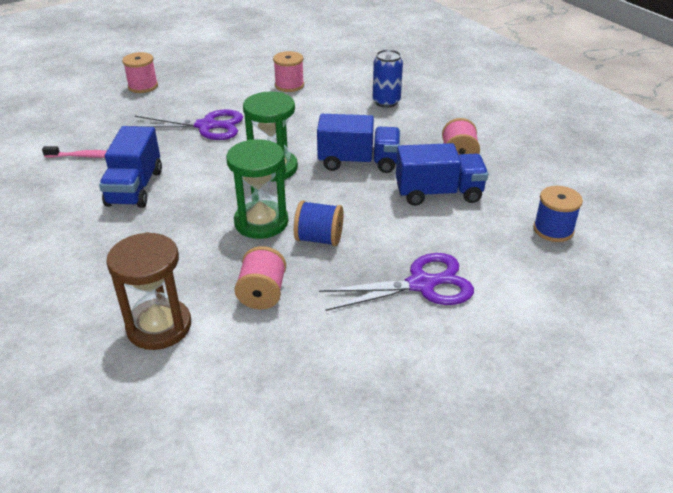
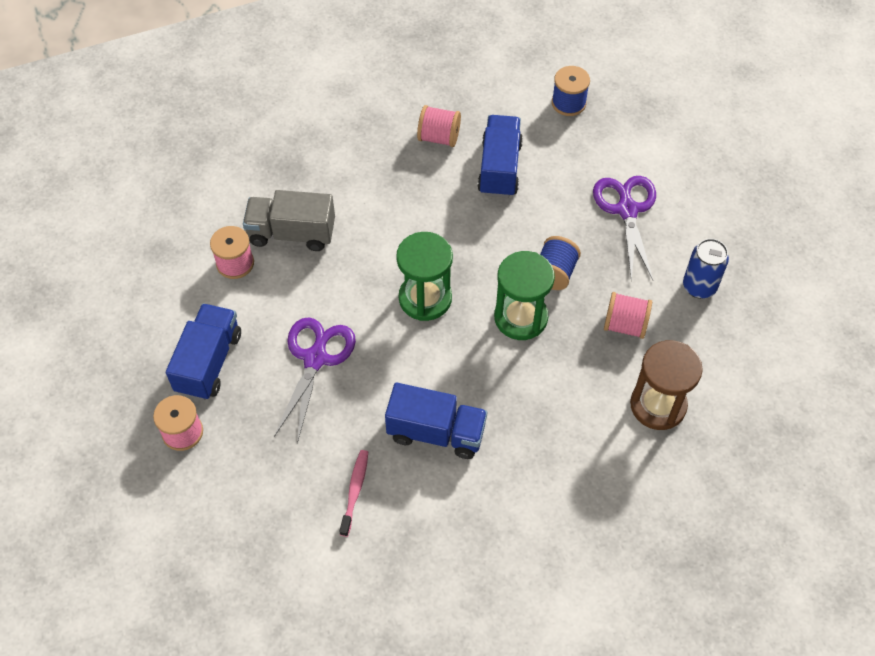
camera: 80 degrees left, 20 degrees up
blue truck [317,114,400,173] -> blue truck moved to [166,303,241,400]
blue can [373,49,403,108] -> blue can moved to [683,238,729,299]
none -> grey truck [243,190,335,251]

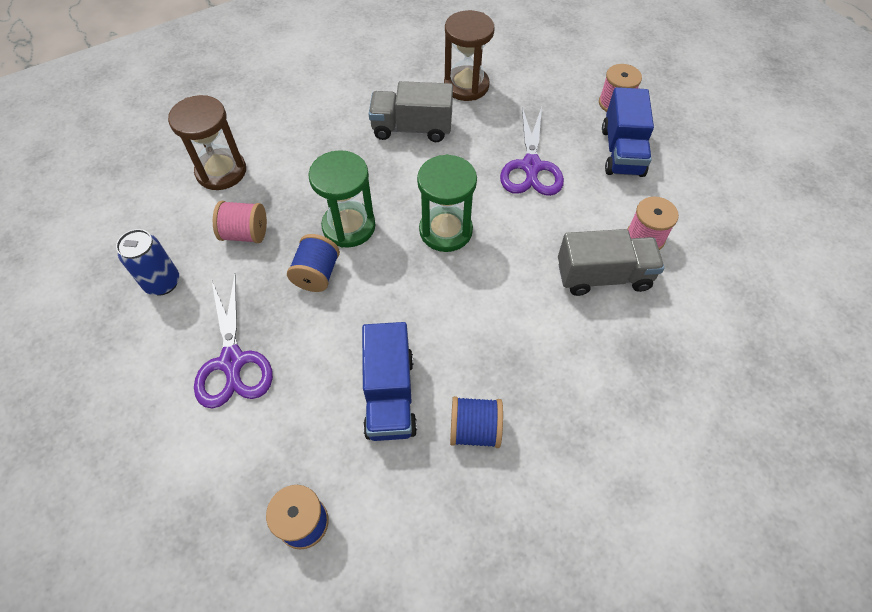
camera: 170 degrees right, 0 degrees up
pink toothbrush [339,450,368,537] -> brown hourglass [444,10,495,101]
blue truck [385,383,487,459] -> grey truck [369,81,453,142]
pink spool [417,105,461,147] -> blue spool [450,396,503,448]

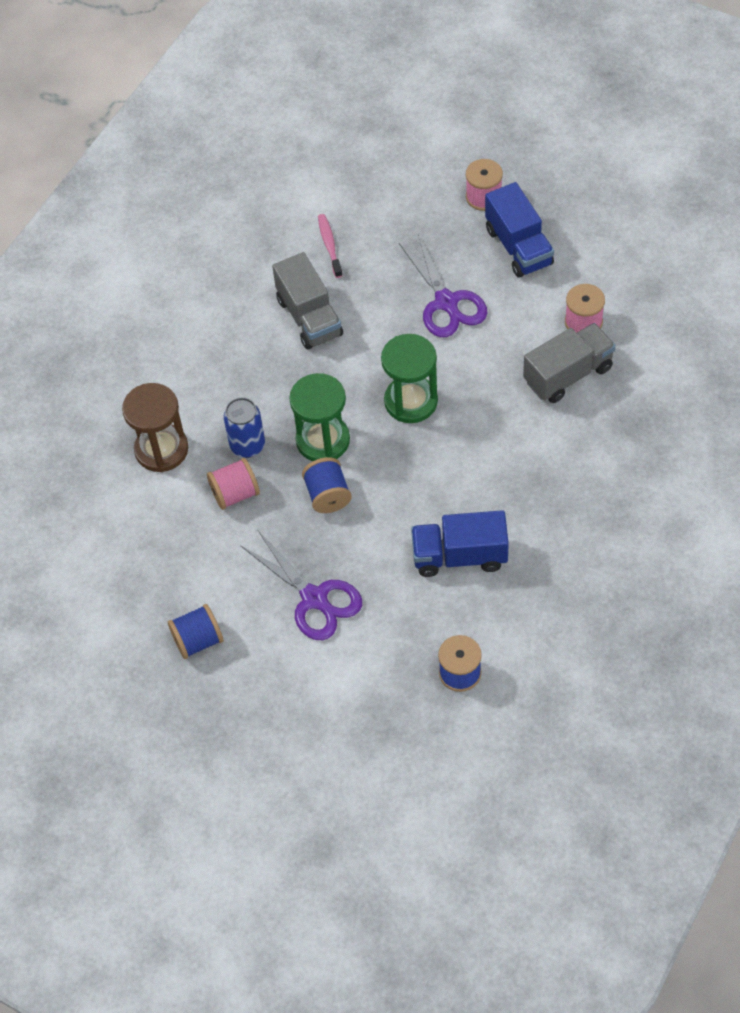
camera: 25 degrees left, 0 degrees up
blue can [116,229,179,295] -> blue can moved to [224,397,265,458]
blue truck [362,322,417,441] -> blue truck turned 120 degrees clockwise [411,510,509,577]
grey truck [369,81,453,142] -> grey truck turned 90 degrees counterclockwise [272,252,343,350]
brown hourglass [444,10,495,101] -> pink toothbrush [318,214,343,278]
blue spool [450,396,503,448] -> blue spool moved to [168,604,223,659]

